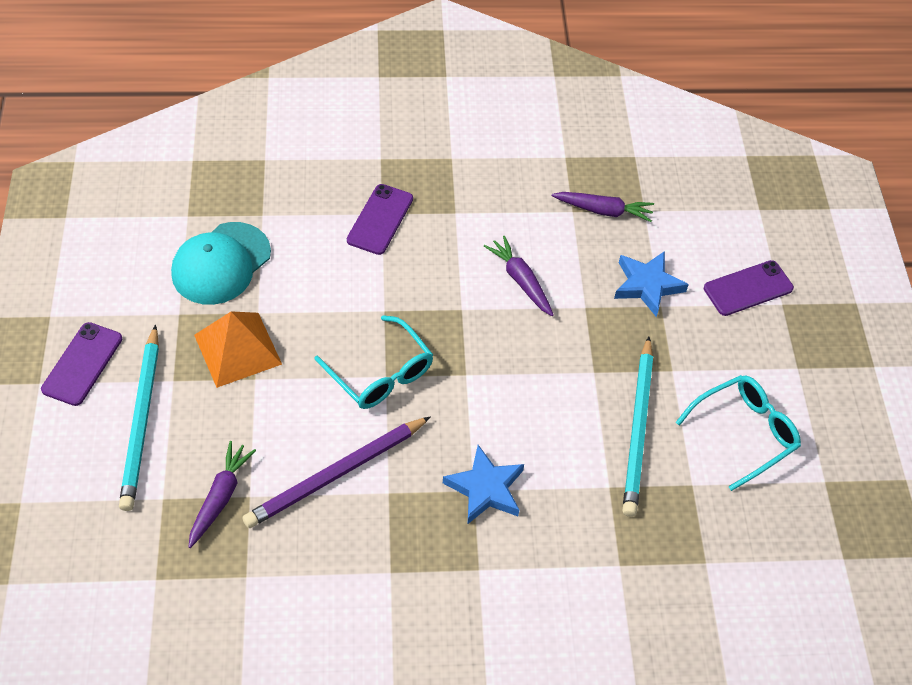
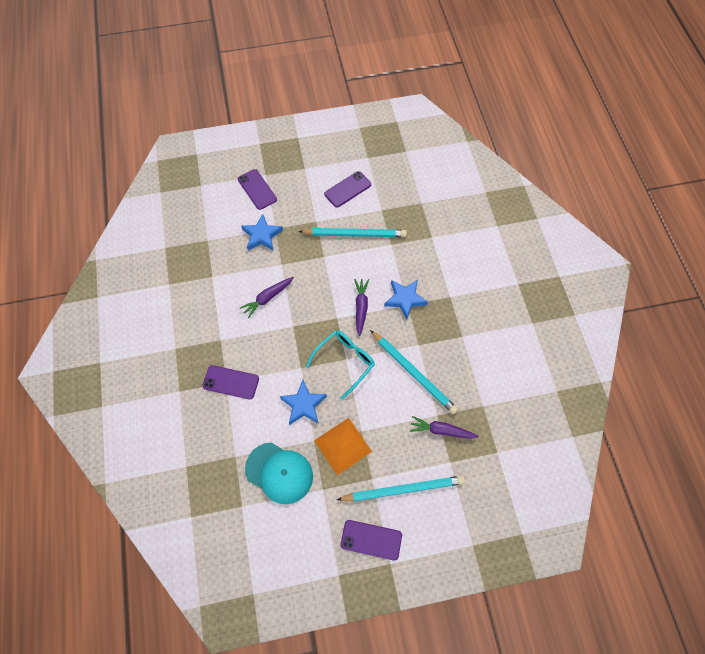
camera: 95 degrees left, 10 degrees up
purple pencil [242,416,431,528] -> turquoise pencil [370,330,458,414]
purple carrot [552,192,654,222] -> purple carrot moved to [354,279,369,336]
turquoise glasses [676,375,801,491] -> purple phone [324,171,371,208]
none -> blue star [280,380,327,425]

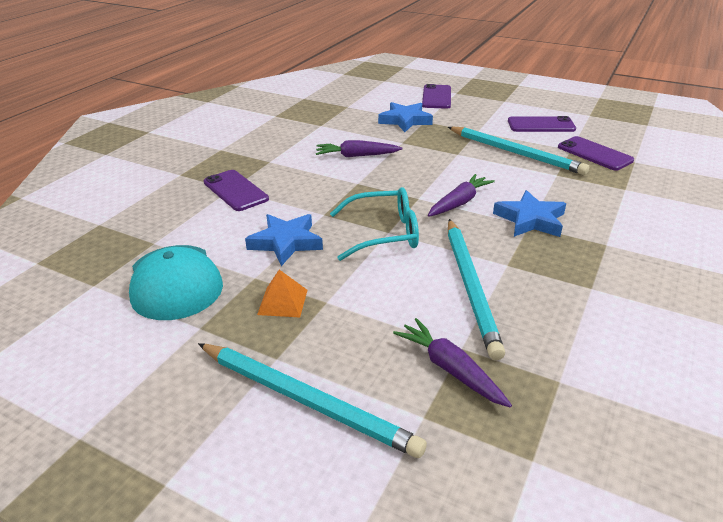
camera: 40 degrees right, 30 degrees down
orange pyramid [314,418,372,475] -> orange pyramid [257,270,307,317], size x0.56
purple phone [341,520,402,561] -> purple phone moved to [558,136,634,170]

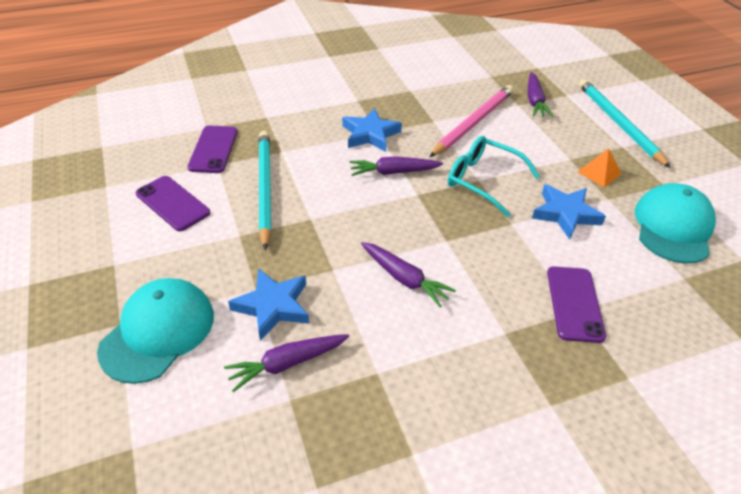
camera: 140 degrees left, 10 degrees up
purple phone [422,84,451,109] -> turquoise cap [97,278,214,384]
turquoise pencil [448,219,505,360] -> pink pencil [429,85,513,157]
none -> purple carrot [224,334,349,392]

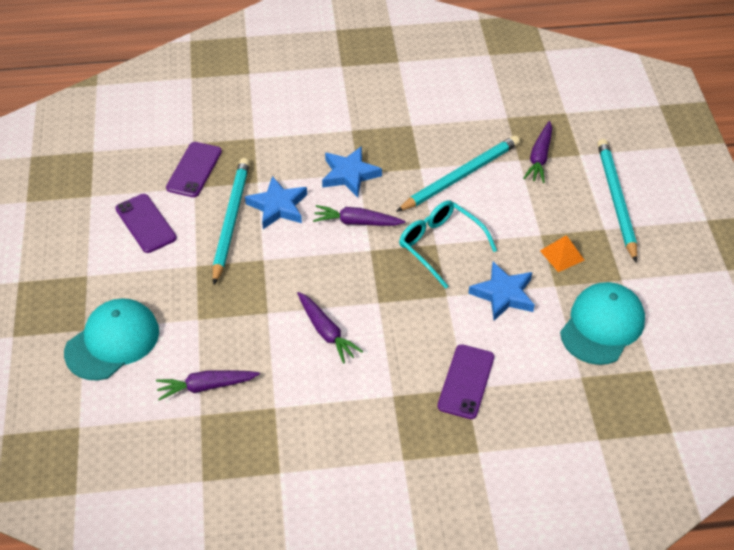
camera: 15 degrees right, 5 degrees up
blue star [228,268,309,341] -> blue star moved to [245,176,307,229]
pink pencil [429,85,513,157] -> turquoise pencil [396,135,520,212]

